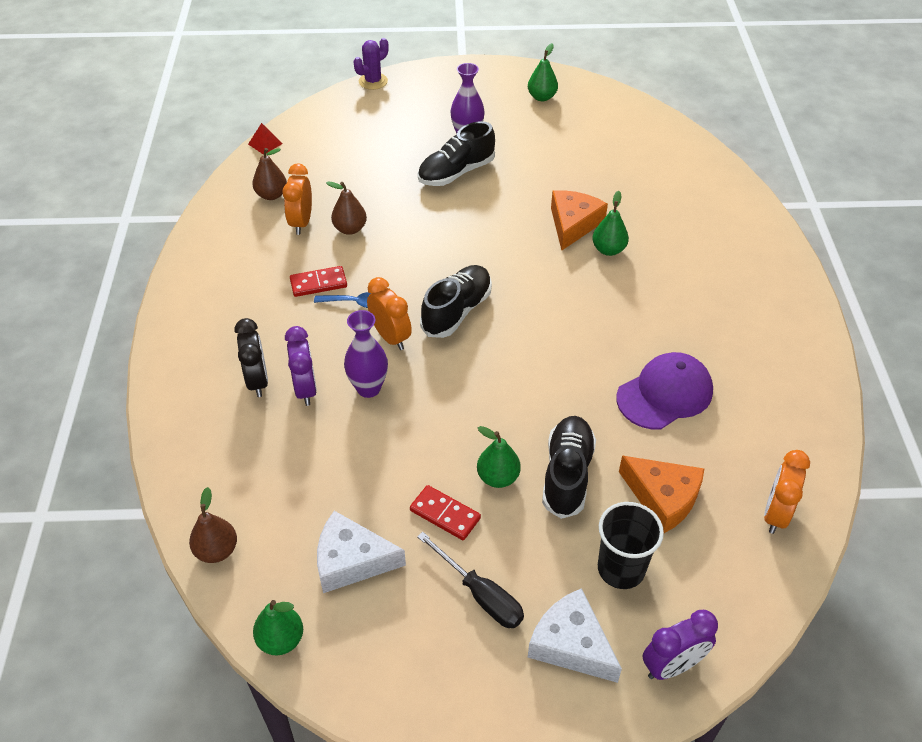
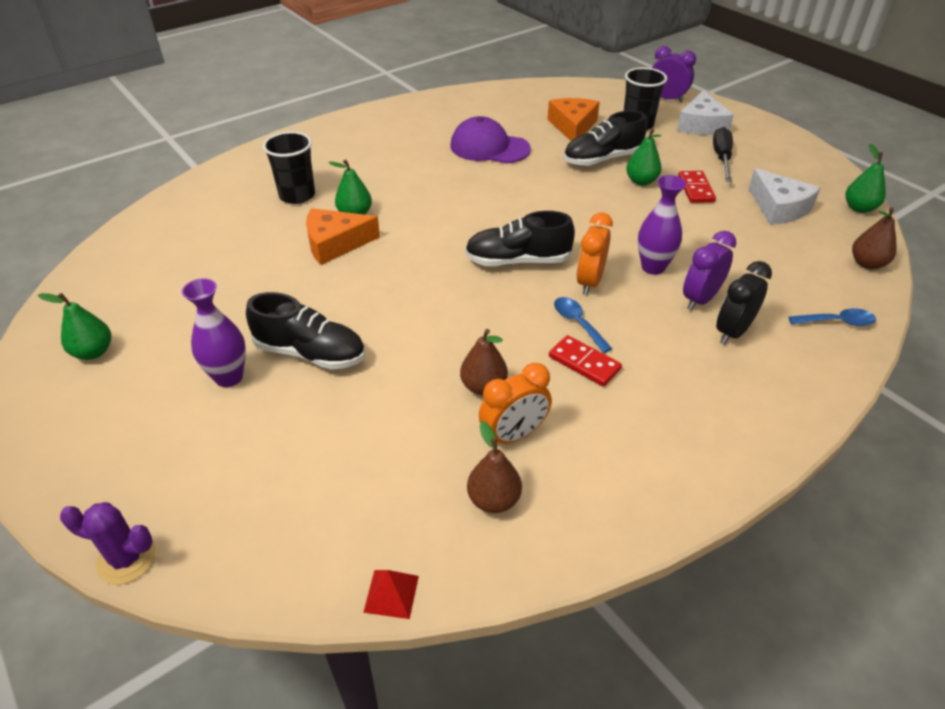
camera: 125 degrees left, 5 degrees down
orange clock [764,450,810,534] -> none
none -> black cup [263,131,315,204]
none -> blue spoon [788,308,876,326]

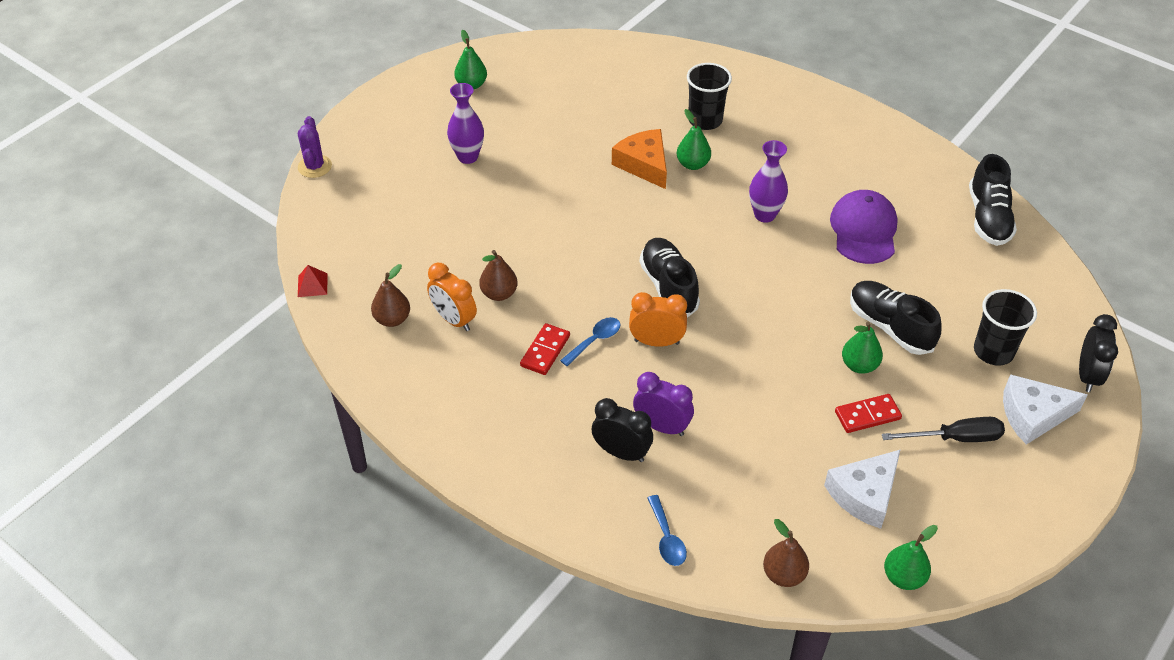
camera: 75 degrees right, 5 degrees up
black shoe [246,292,365,370] -> black shoe moved to [969,154,1017,246]
orange cheese [547,98,600,141] -> none
purple vase [638,175,686,275] -> purple vase moved to [749,140,788,223]
purple clock [652,46,696,103] -> black clock [1079,314,1118,392]

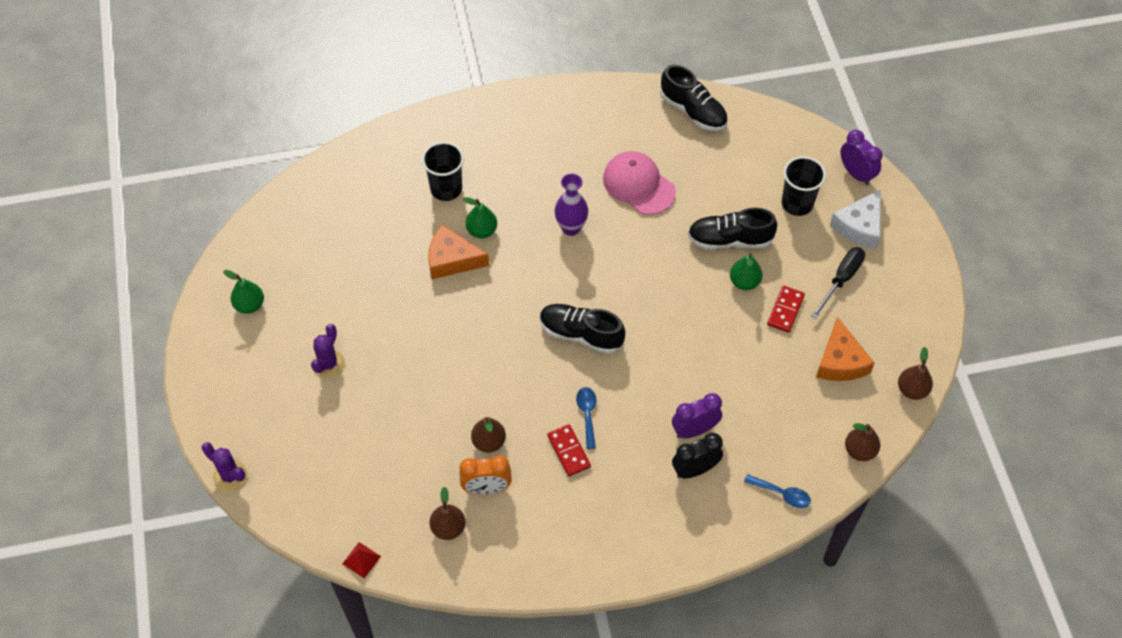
camera: 50 degrees left, 10 degrees up
purple vase [447,83,484,164] -> purple cactus [311,324,345,378]
orange clock [629,292,687,347] -> none
white cheese [824,449,901,529] -> orange cheese [816,317,875,381]
purple cap [830,190,898,264] -> pink cap [603,151,676,215]
green pear [884,525,938,590] -> brown pear [898,347,933,400]
black clock [1079,314,1118,392] -> purple clock [841,130,882,185]

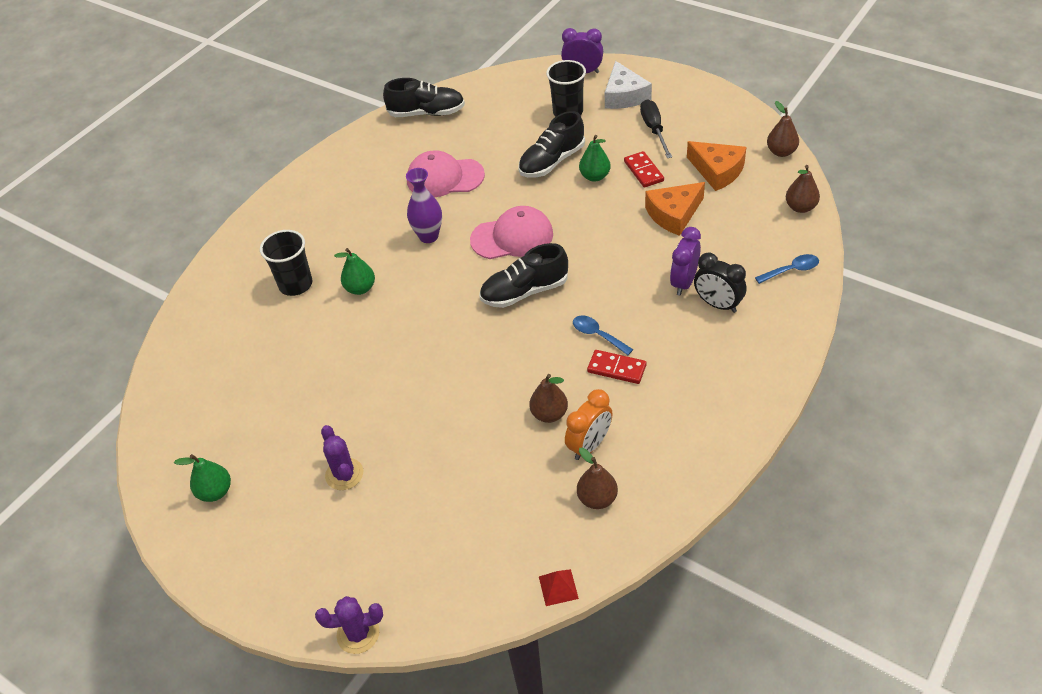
camera: 40 degrees left, 10 degrees down
orange cheese [428,225,489,279] -> orange cheese moved to [645,182,705,236]
black clock [672,433,723,479] -> black clock turned 75 degrees counterclockwise [694,253,746,313]
none -> pink cap [470,206,553,259]

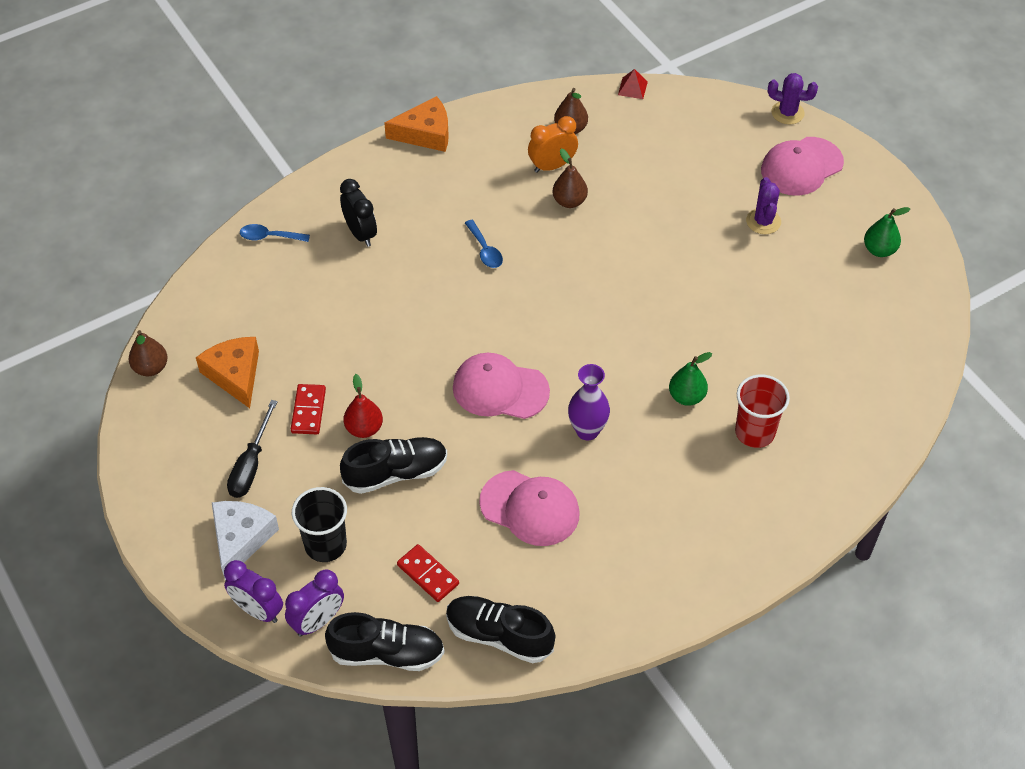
camera: 160 degrees left, 5 degrees up
black cup [260,230,312,296] -> red cup [735,375,790,448]
black shoe [479,243,568,308] -> black shoe moved to [325,612,445,671]
green pear [579,135,611,182] -> red pear [343,374,383,438]
red domino [587,350,646,384] -> red domino moved to [397,544,459,602]
orange cheese [645,182,705,236] -> orange cheese moved to [384,96,449,152]
purple clock [670,227,701,296] -> purple clock moved to [285,569,344,637]
brown pear [786,165,820,213] -> none
none -> pink cap [761,137,844,196]

